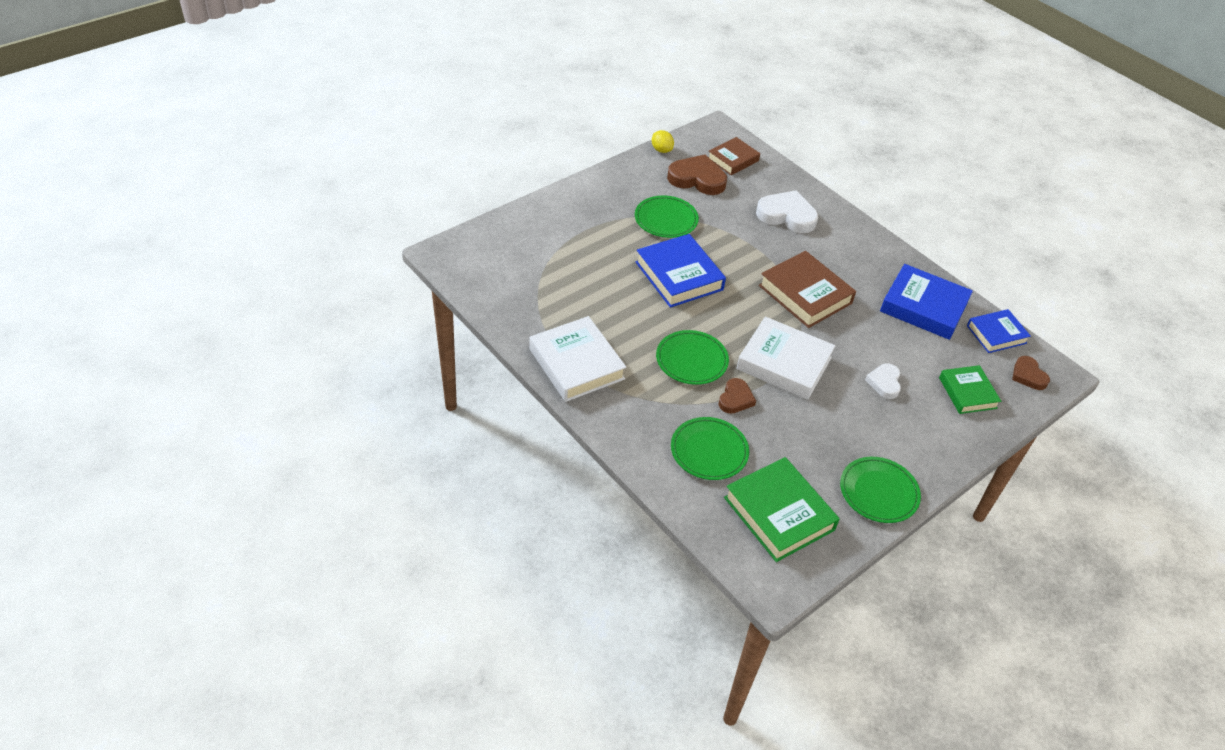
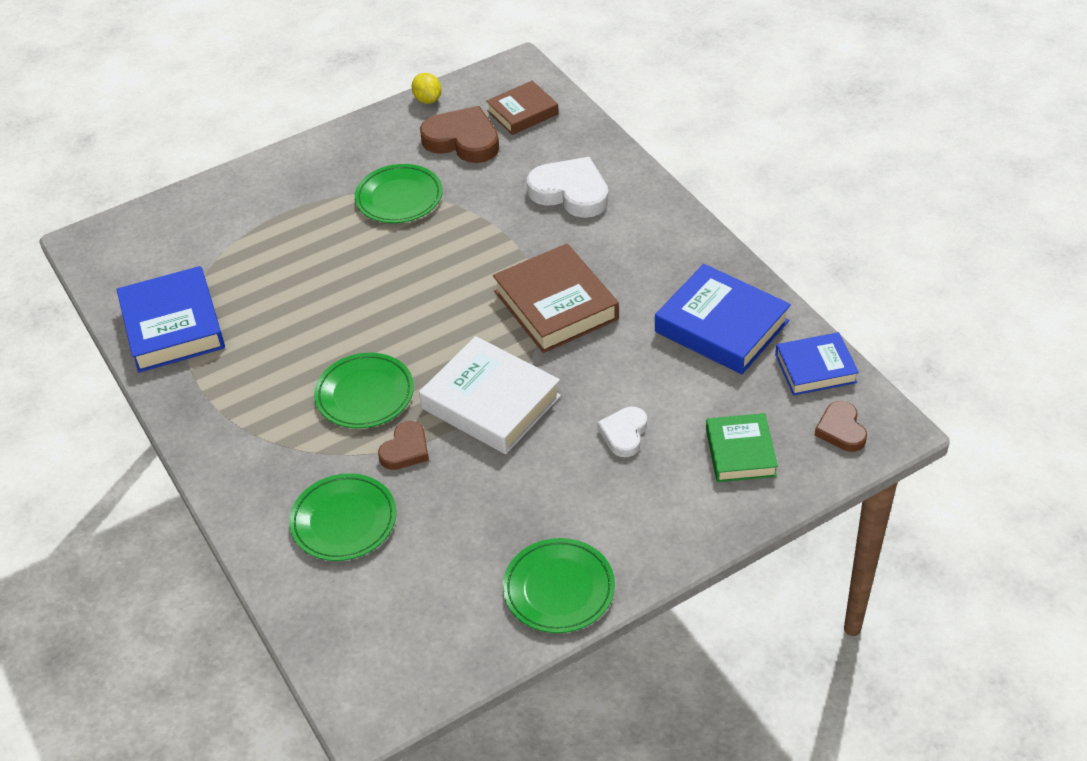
camera: 15 degrees right, 0 degrees up
white book [529,316,626,402] -> none
blue book [635,234,726,308] -> blue book moved to [117,266,225,373]
green book [724,457,840,562] -> none

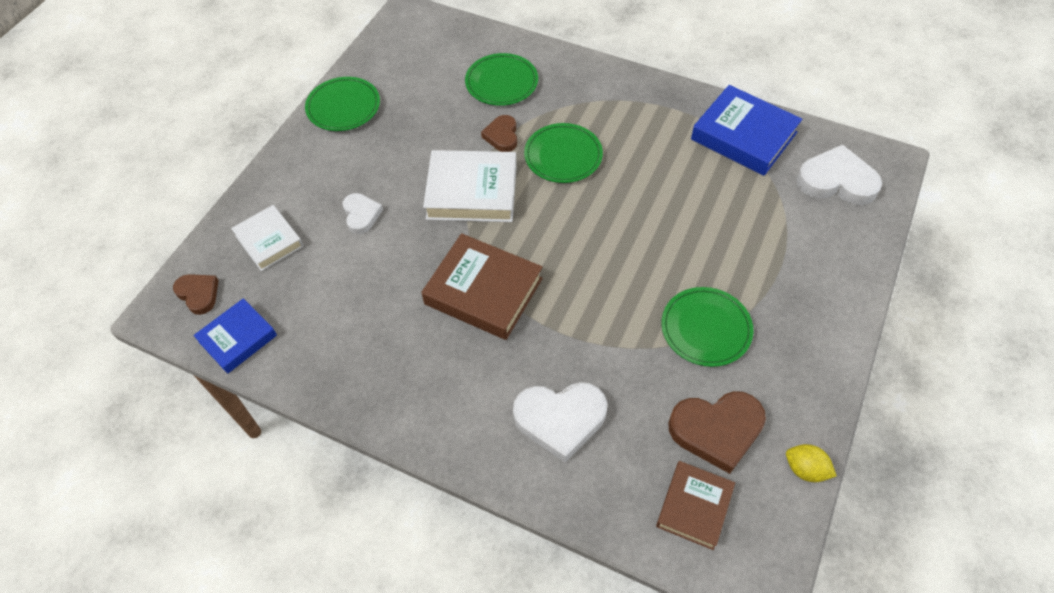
camera: 145 degrees right, 10 degrees up
blue book [655,264,791,374] -> none
green book [706,413,778,482] -> white book [231,205,303,271]
none -> white heart [797,144,882,205]

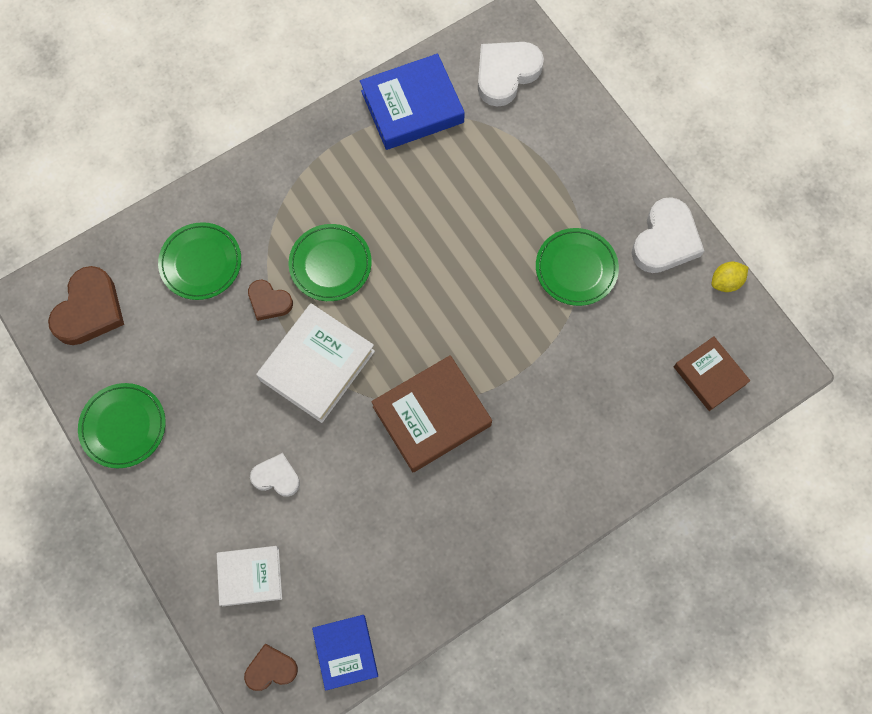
camera: 60 degrees left, 15 degrees up
white heart [513,382,607,463] -> white heart moved to [632,197,704,273]
brown heart [668,391,766,474] -> brown heart moved to [48,266,124,345]

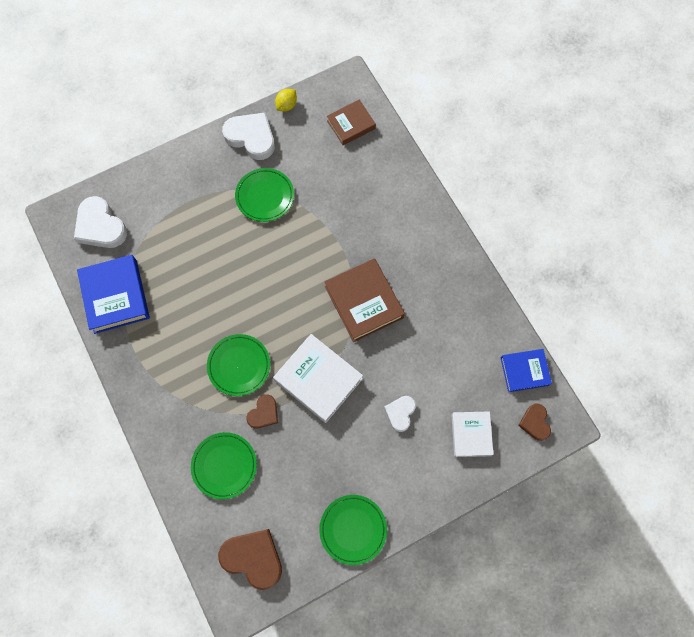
camera: 85 degrees left, 0 degrees up
yellow lemon [712,262,748,292] -> yellow lemon turned 60 degrees clockwise [275,89,297,111]

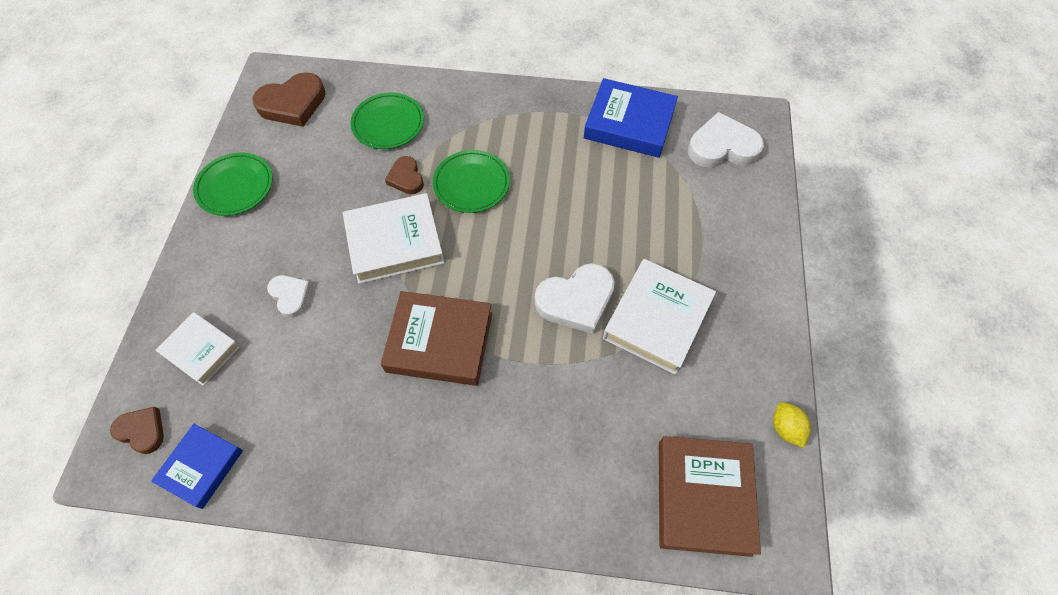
camera: 125 degrees right, 10 degrees down
white heart [222,113,275,160] -> white heart moved to [535,263,615,334]
green plate [235,168,294,222] -> white book [603,259,716,375]
brown book [327,100,376,145] -> brown book [659,436,761,557], size x1.60

